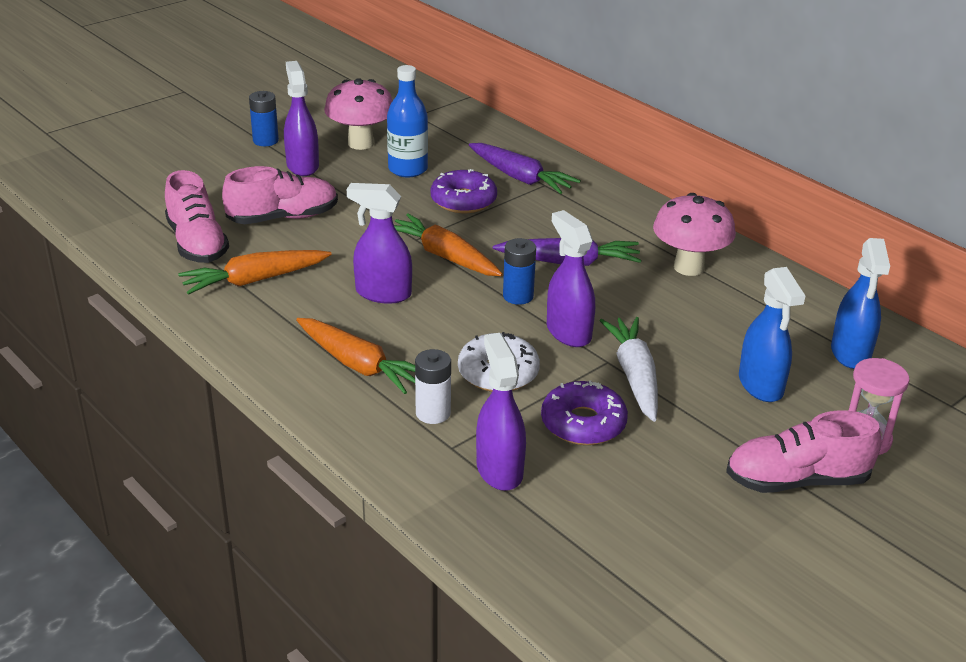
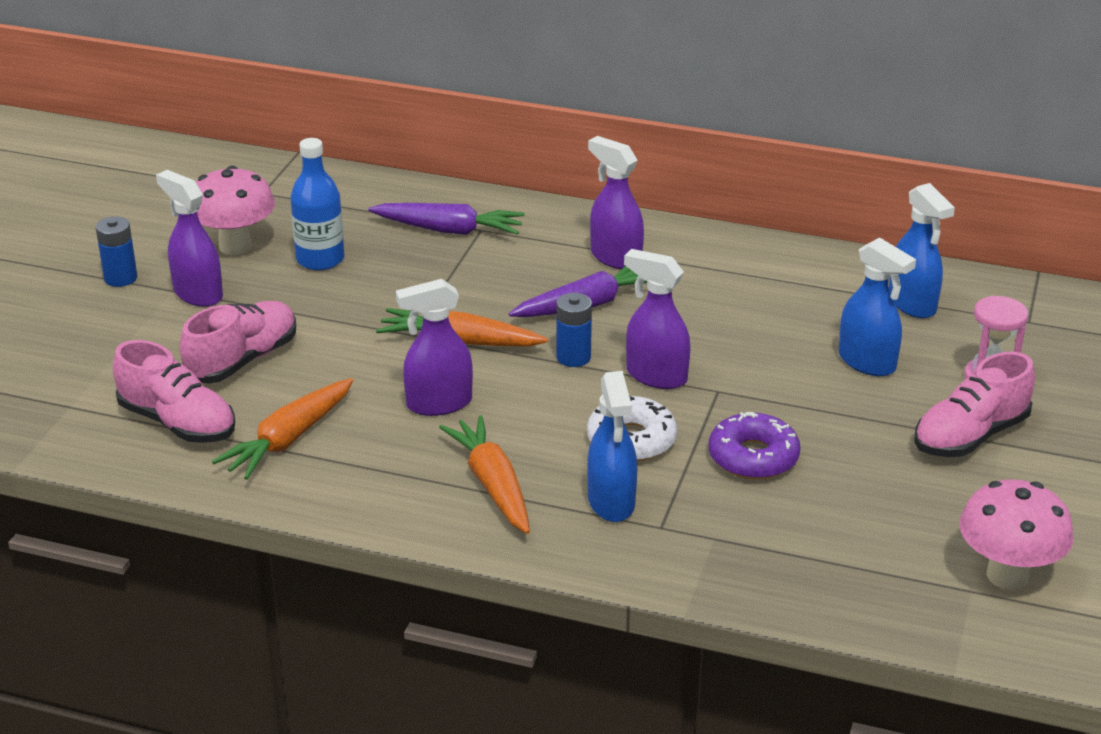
camera: 30 degrees left, 0 degrees up
orange carrot [296,318,415,394] -> orange carrot turned 120 degrees counterclockwise [439,415,530,534]
white battery [415,349,451,424] -> blue spray bottle [587,371,637,522]
purple donut [431,169,497,213] -> none
purple spray bottle [476,333,526,491] -> purple spray bottle moved to [588,136,644,269]
white carrot [599,317,658,422] -> none
pink mushroom [653,193,736,276] -> pink mushroom moved to [959,479,1074,590]

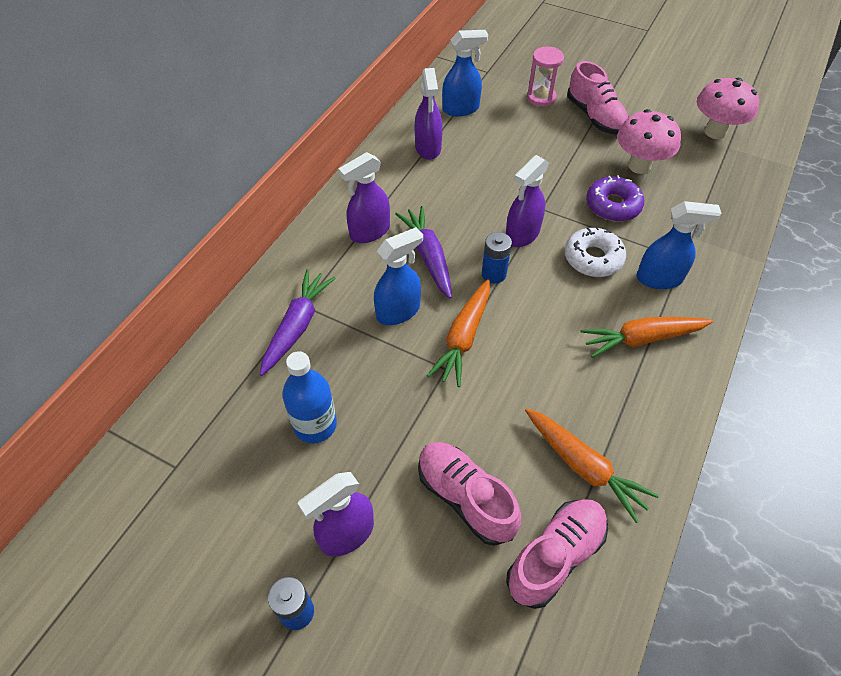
camera: 80 degrees left, 20 degrees up
pink mushroom [196,166,275,255] -> pink mushroom moved to [617,109,681,174]
purple spray bottle [396,279,473,416] -> purple spray bottle moved to [415,68,443,160]
blue spray bottle [839,237,916,376] -> blue spray bottle moved to [374,227,423,325]

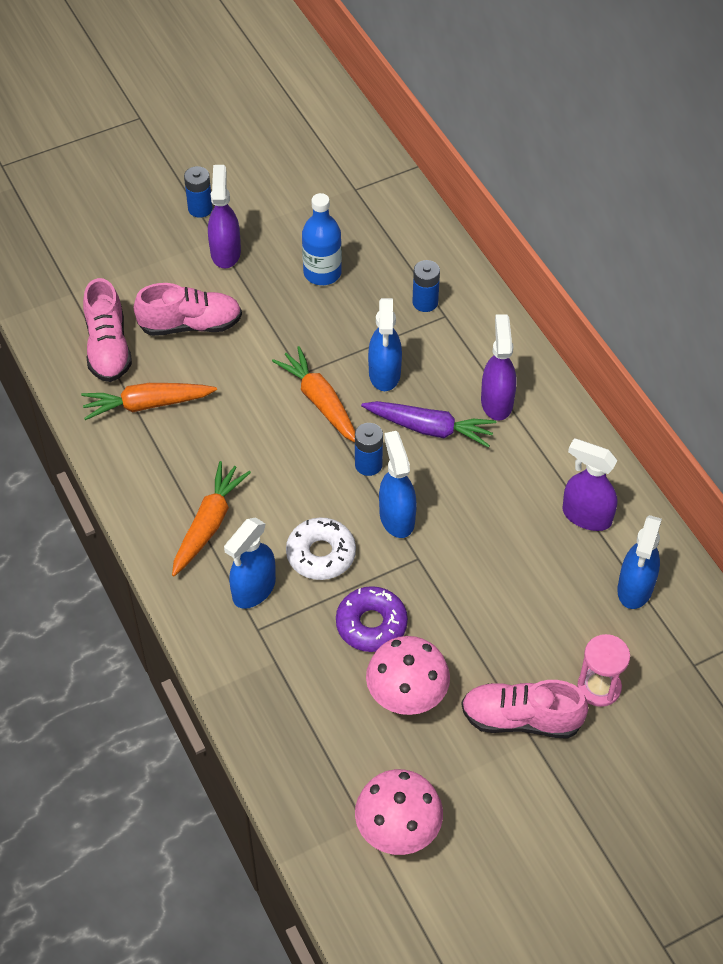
camera: 125 degrees right, 0 degrees up
purple carrot [260,269,335,376] -> blue battery [412,260,440,312]
purple spray bottle [506,155,549,247] -> blue spray bottle [379,431,417,538]

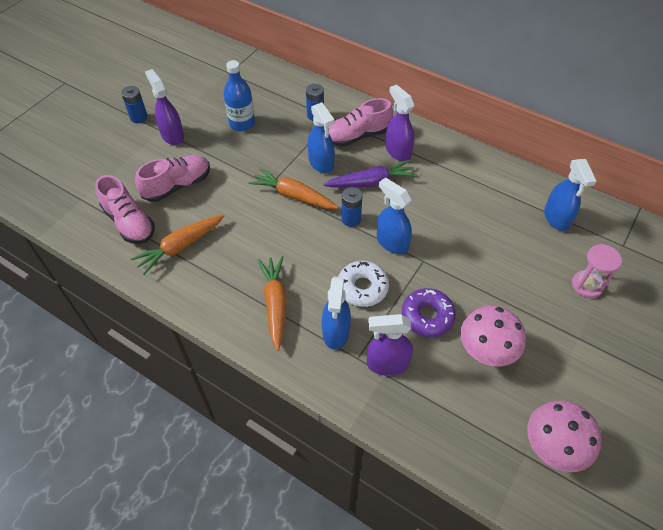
camera: 30 degrees left, 0 degrees up
pink shoe [461,680,589,739] -> pink shoe moved to [328,98,393,146]
purple spray bottle [562,438,617,531] -> purple spray bottle moved to [367,314,413,376]

